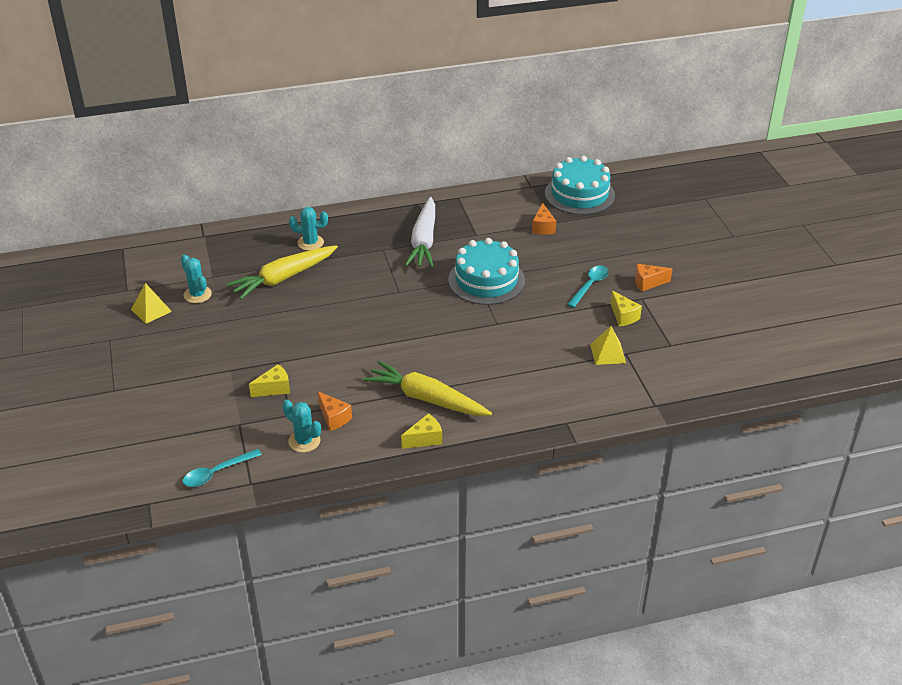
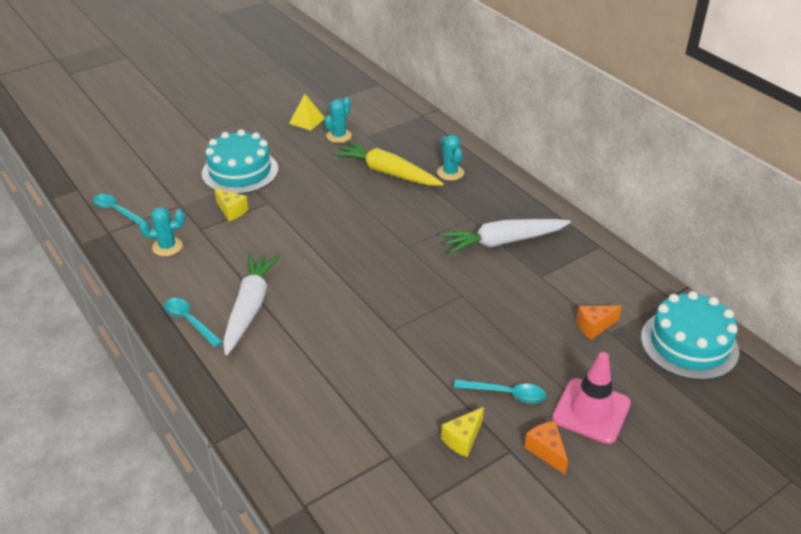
camera: 70 degrees right, 0 degrees up
turquoise cactus [282,400,321,453] -> turquoise cactus turned 60 degrees clockwise [139,207,185,256]
orange cheese [318,391,352,431] -> none
yellow carrot [363,361,492,416] -> white carrot [223,252,280,355]
yellow cheese [401,413,442,449] -> turquoise spoon [164,298,223,348]
turquoise cake [448,238,525,305] -> turquoise cake moved to [202,129,278,194]
yellow pyramid [590,326,626,365] -> none
none -> pink traffic cone [552,352,631,444]

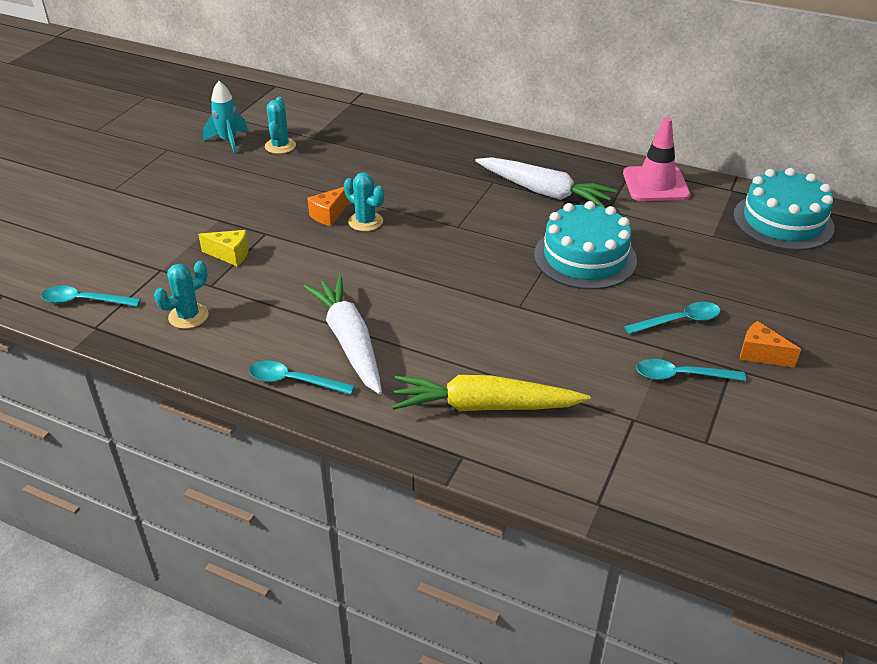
camera: 30 degrees left, 0 degrees up
turquoise cake [202,129,278,194] -> turquoise cake moved to [534,201,637,290]
yellow pyramid [289,94,325,131] -> turquoise rocket [203,81,248,154]
yellow carrot [333,140,444,186] -> yellow carrot moved to [392,375,590,411]
turquoise cactus [437,135,464,181] -> turquoise cactus moved to [344,172,384,231]
white carrot [440,219,571,254] -> white carrot turned 105 degrees counterclockwise [475,157,617,207]
yellow cheese [441,407,484,457] -> turquoise spoon [636,359,746,381]
pink traffic cone [552,352,631,444] -> pink traffic cone moved to [623,117,690,201]
orange cheese [576,306,622,340] -> orange cheese moved to [307,187,349,226]

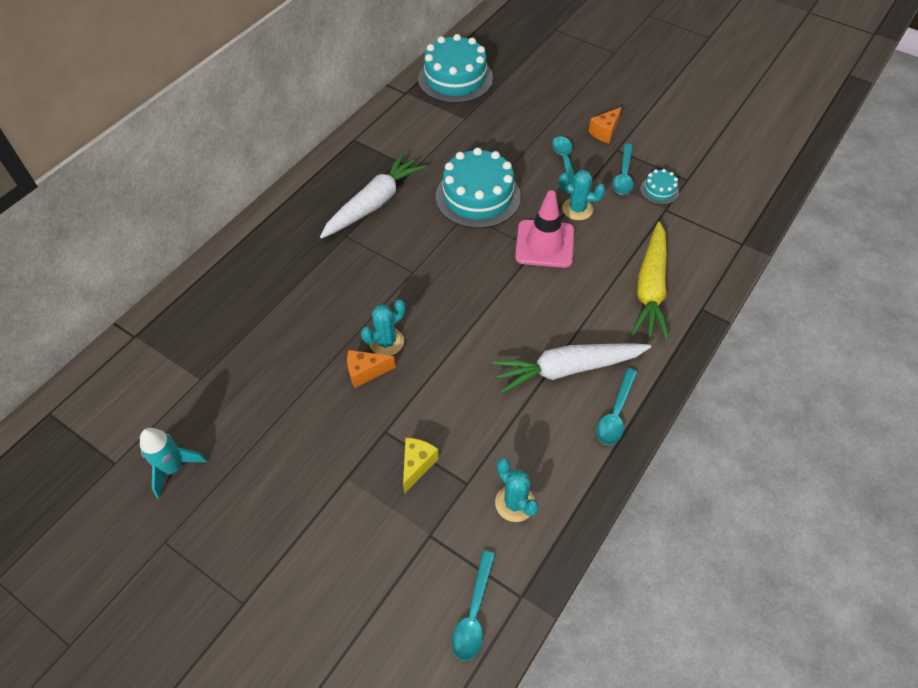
camera: 80 degrees left, 15 degrees up
turquoise cactus [265,97,296,154] -> turquoise cactus moved to [559,170,605,220]
orange cheese [307,187,349,226] -> orange cheese turned 120 degrees clockwise [347,350,396,388]
pink traffic cone [623,117,690,201] -> pink traffic cone moved to [515,190,574,268]
none -> turquoise cake [640,169,679,205]

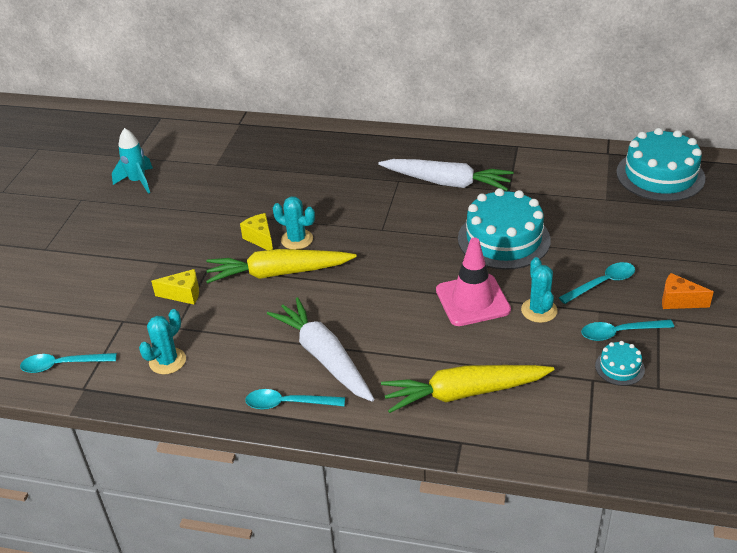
camera: 70 degrees right, 15 degrees down
orange cheese [347,350,396,388] -> yellow cheese [240,213,273,250]
none -> yellow carrot [206,249,357,284]

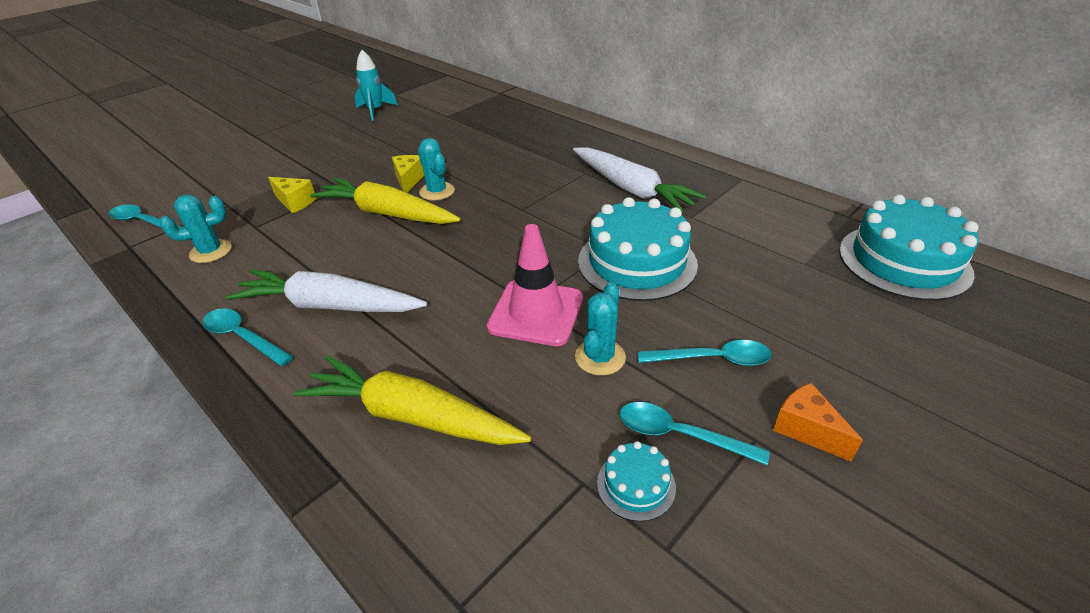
camera: 30 degrees right, 0 degrees up
white carrot [267,297,374,402] -> white carrot turned 75 degrees counterclockwise [226,269,427,312]

